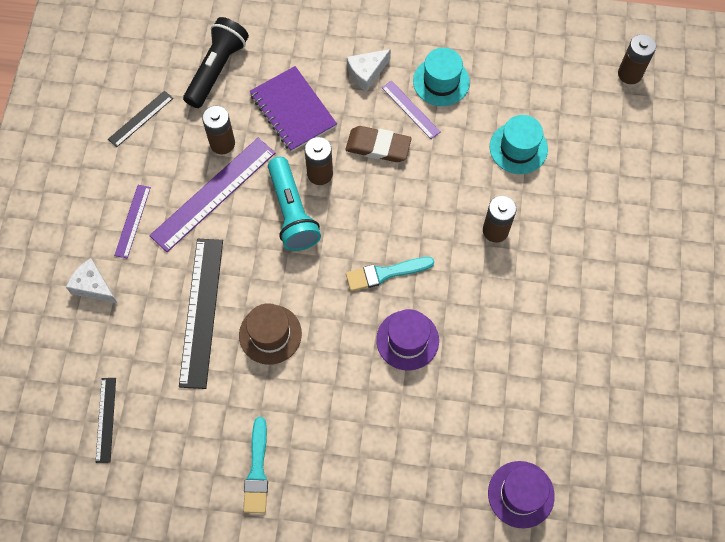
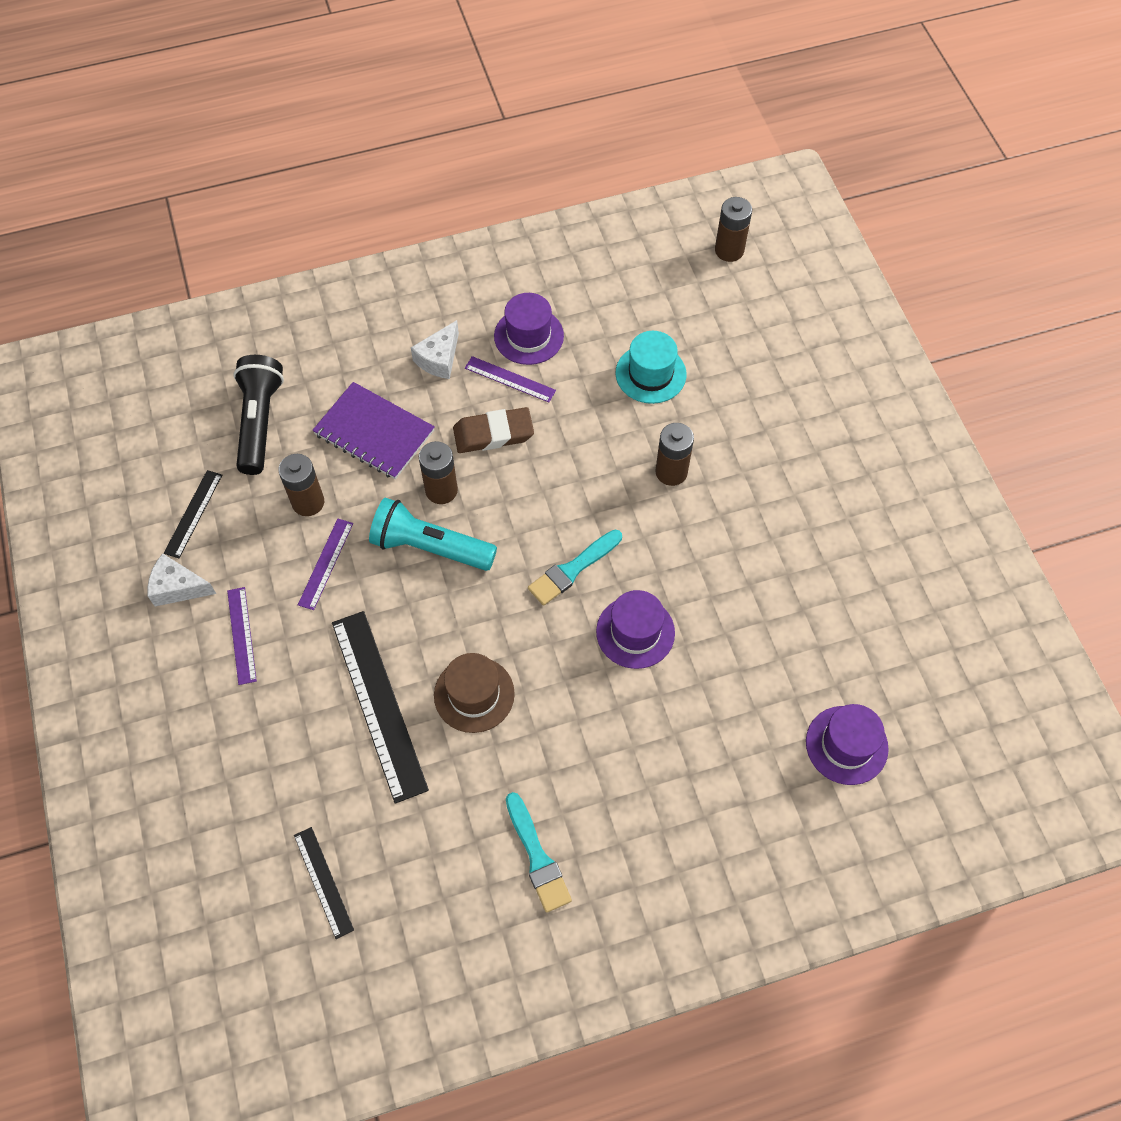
camera: 25 degrees left, 5 degrees down
white cheese [66,258,118,304] -> white cheese moved to [147,553,216,606]
purple ruler [149,138,275,252] -> purple ruler [298,519,353,610], size x0.53
turquoise flashlight [268,157,321,251] -> turquoise flashlight turned 150 degrees clockwise [369,498,497,571]
turquoise hat [413,48,470,106] -> purple hat [494,293,564,365]

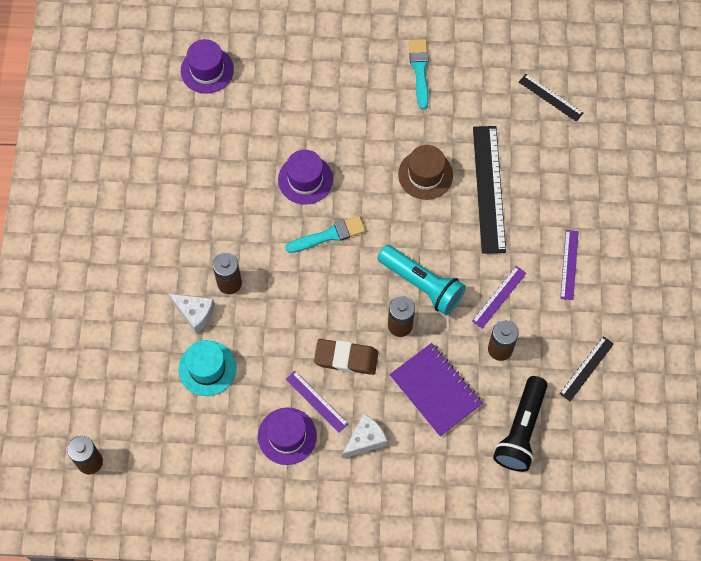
camera: 160 degrees left, 5 degrees up
white cheese [147,553,216,606] -> white cheese moved to [168,294,215,333]
black ruler [294,827,354,939] -> black ruler turned 45 degrees counterclockwise [519,74,583,122]

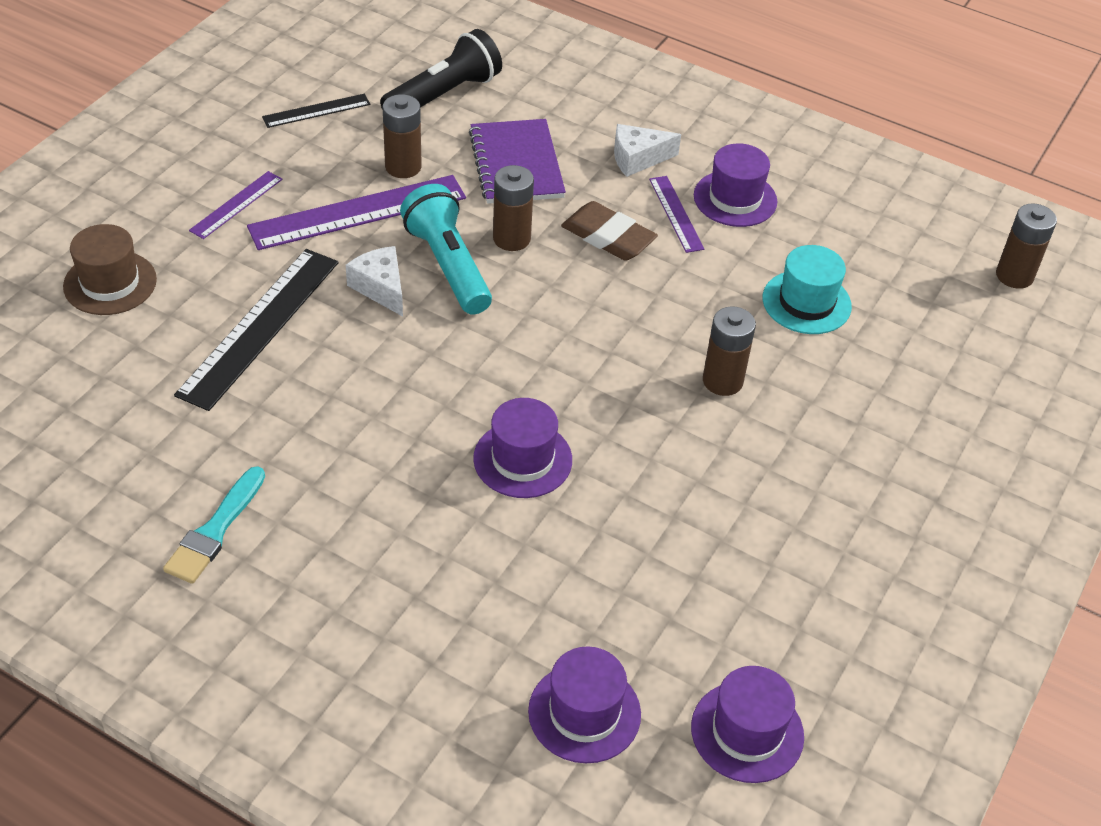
camera: 155 degrees left, 20 degrees down
white cheese [168,294,215,333] -> white cheese moved to [346,246,403,317]
turquoise brush [286,215,366,253] -> none
brown hat [398,145,453,200] -> brown hat moved to [63,224,157,315]
purple ruler [472,266,526,329] -> purple ruler [247,175,466,250], size x1.90
black ruler [519,74,583,122] -> none
none -> purple hat [691,666,804,783]

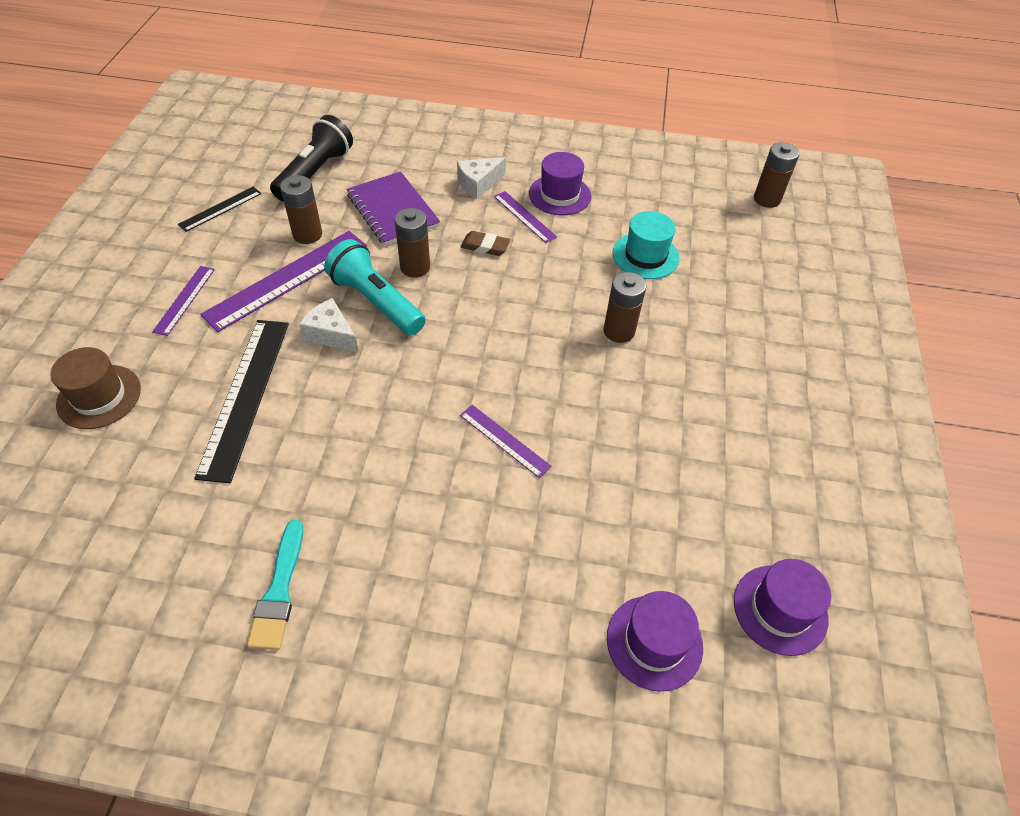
camera: 20 degrees left, 5 degrees up
purple hat [473,398,572,498] -> purple ruler [460,405,552,478]
brown eraser [561,201,658,261] -> brown eraser [460,231,510,256], size x0.66

